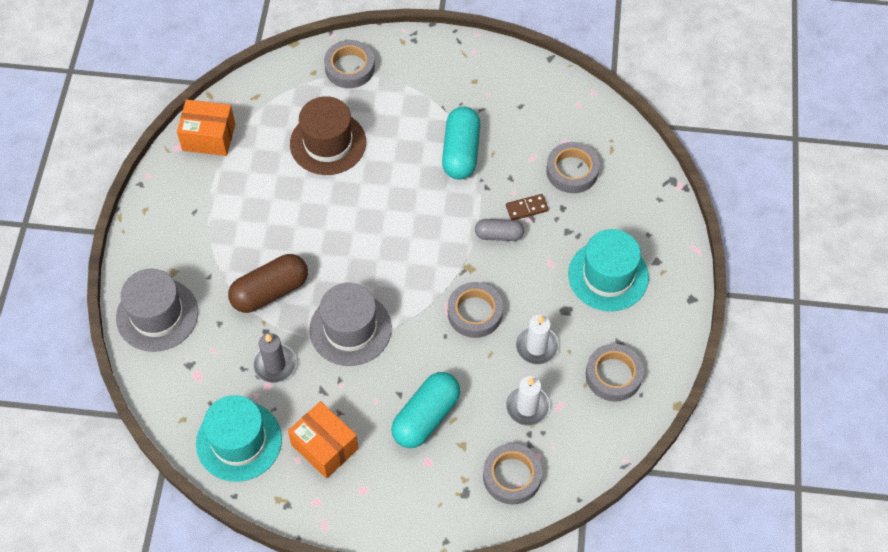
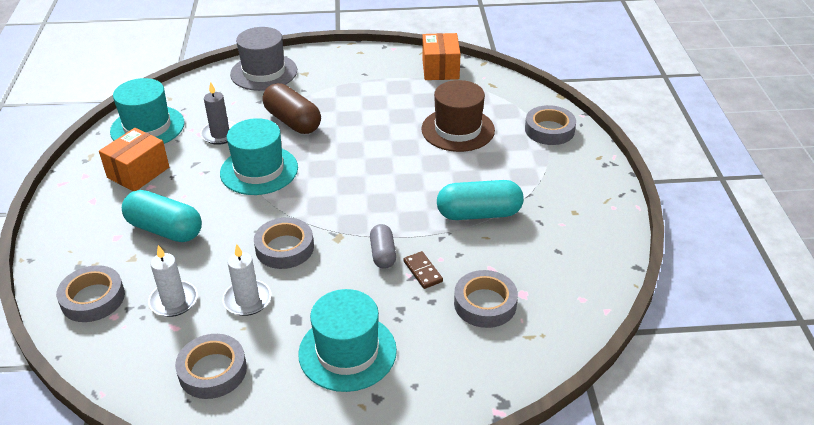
camera: 80 degrees right, 20 degrees down
grey hat [309,283,392,366] -> turquoise hat [220,118,298,195]

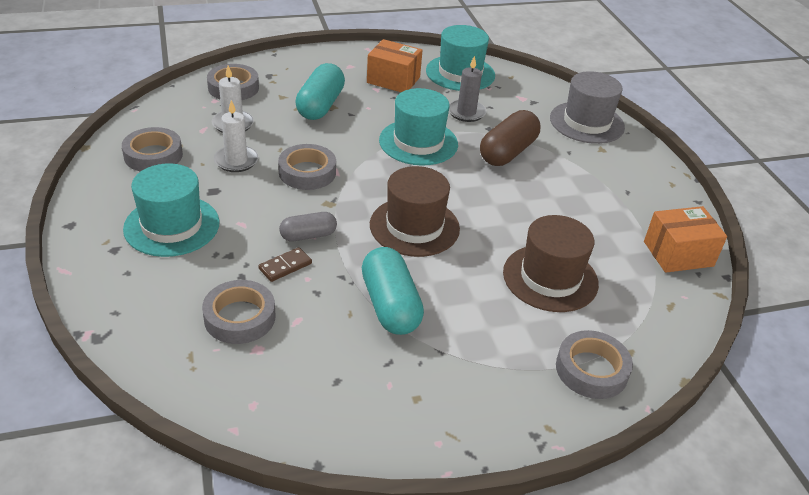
camera: 75 degrees right, 0 degrees up
none -> brown hat [370,166,460,257]

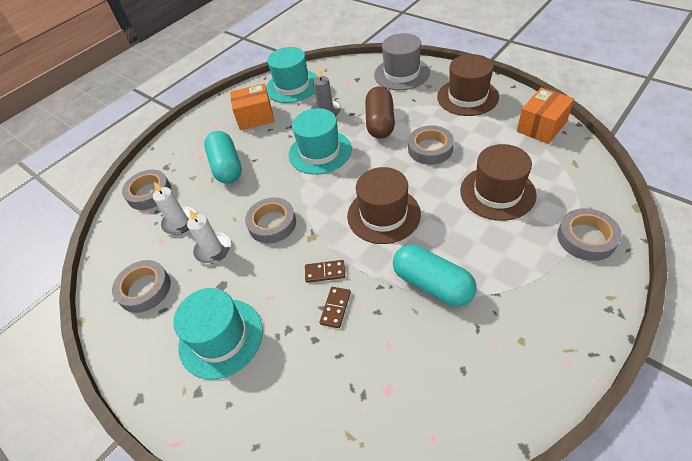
camera: 25 degrees left, 10 degrees up
grey tape [202,280,275,344] -> grey tape moved to [408,125,454,165]
grey capsule [279,212,337,241] -> brown domino [305,260,345,283]
none -> brown hat [437,54,499,116]

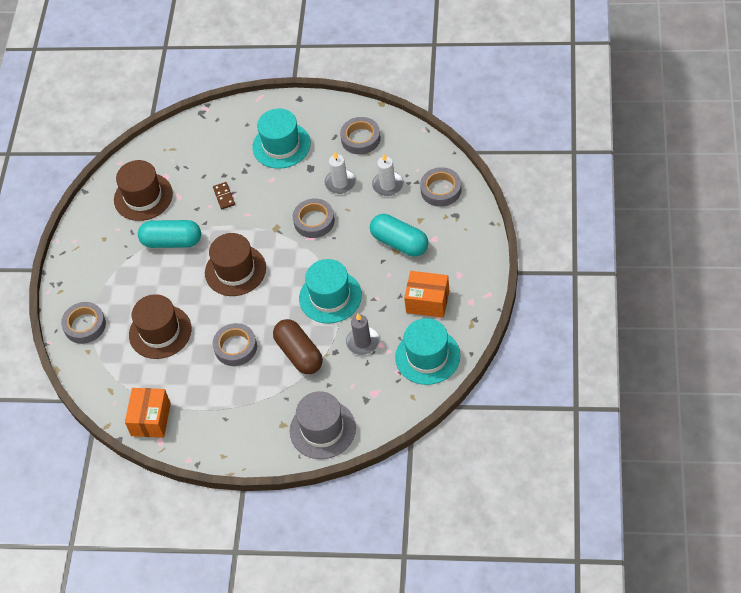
camera: 145 degrees right, 5 degrees up
orange box [230,84,275,130] -> orange box turned 60 degrees clockwise [404,271,449,318]
brown domino [305,260,345,283] -> none
brown hat [437,54,499,116] -> brown hat moved to [114,160,173,221]

